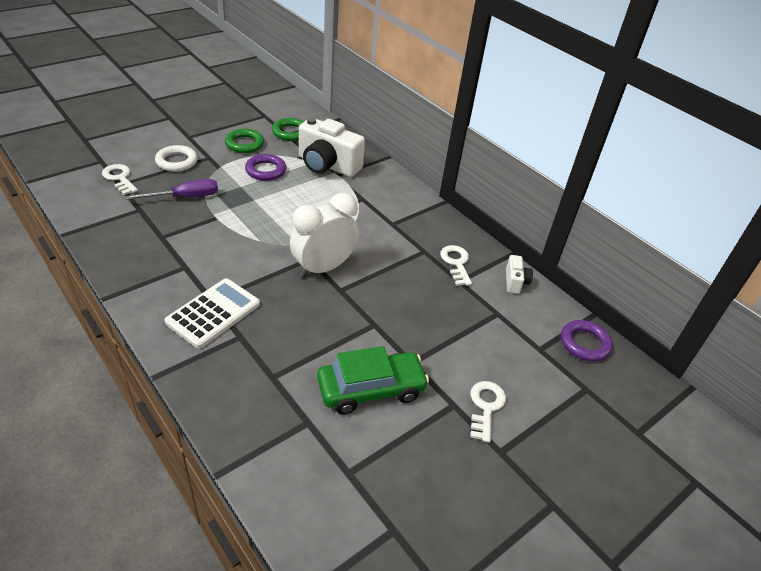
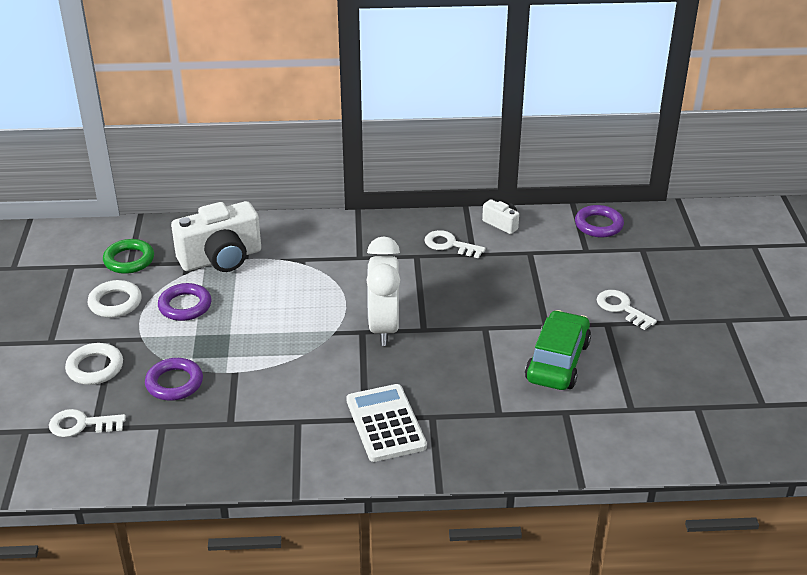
camera: 50 degrees left, 5 degrees down
purple screwdriver [125,179,218,200] -> purple ring [145,358,203,401]
green ring [225,129,264,153] -> white ring [88,280,142,318]

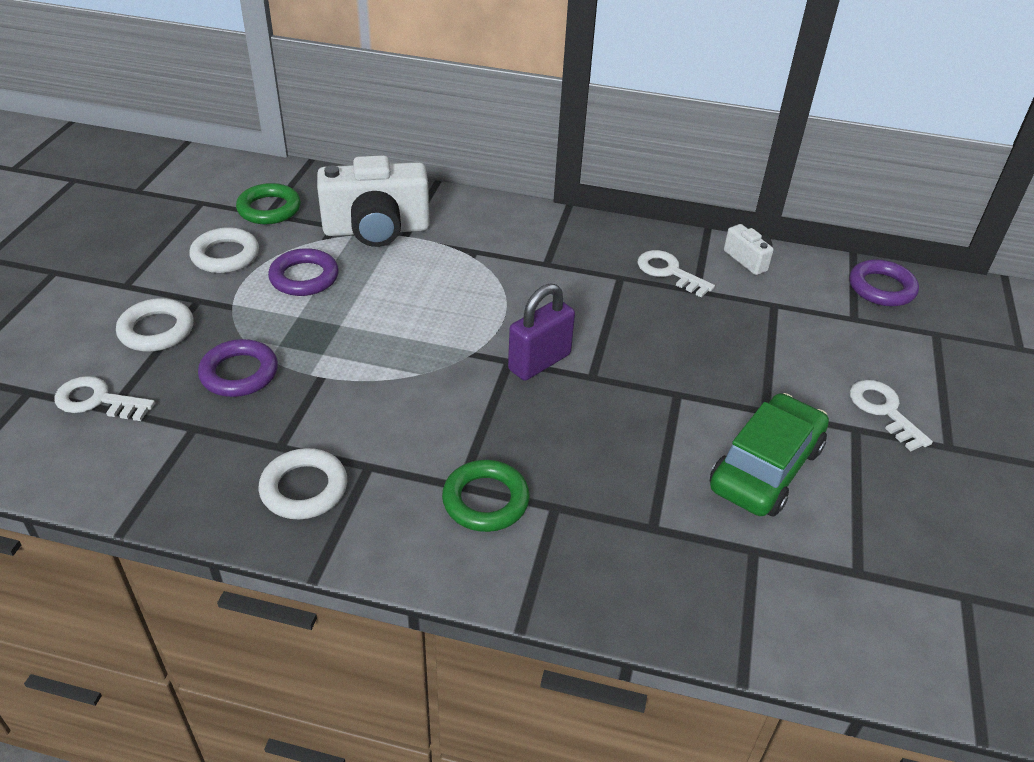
camera: 15 degrees right, 5 degrees up
white calculator [346,384,427,462] -> green ring [442,460,530,532]
white clock [366,236,400,346] -> purple padlock [508,283,575,381]
none -> white ring [258,448,347,519]

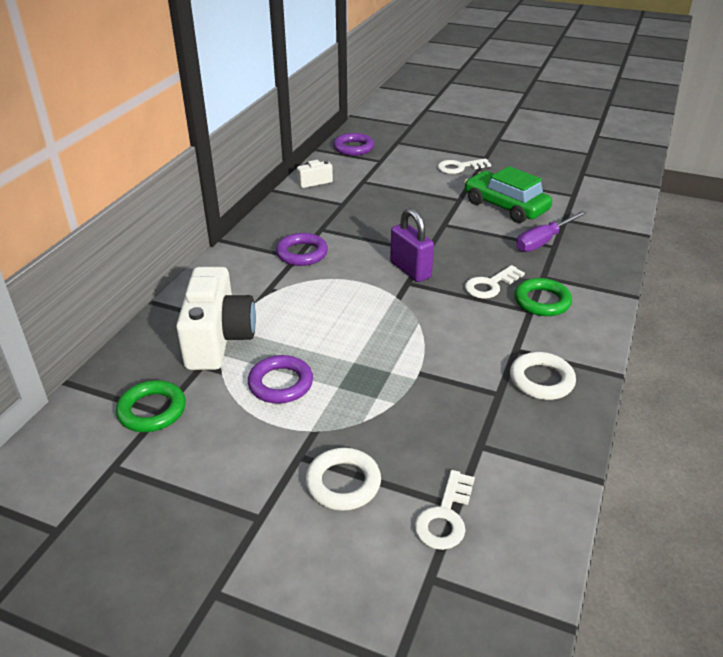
camera: 80 degrees left, 5 degrees down
white ring [189,227,259,273] -> none
purple ring [198,339,278,397] -> purple ring moved to [276,233,328,266]
white key [638,250,715,298] -> white key moved to [465,265,525,299]
none -> purple screwdriver [516,210,587,252]

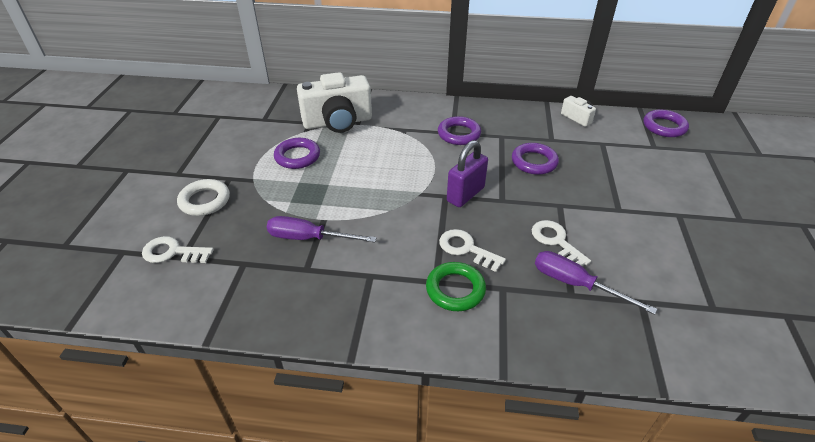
camera: 75 degrees right, 5 degrees up
green ring [116,380,186,432] -> none
white key [437,158,491,174] -> white key moved to [532,220,591,266]
green car [464,166,552,223] -> none
white ring [510,352,576,400] -> none
none -> purple screwdriver [267,216,377,242]
none -> purple ring [512,143,559,175]

